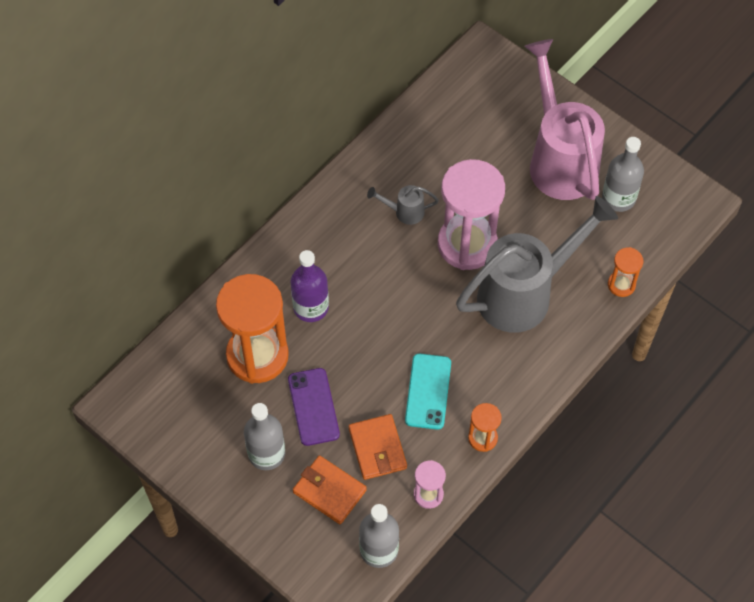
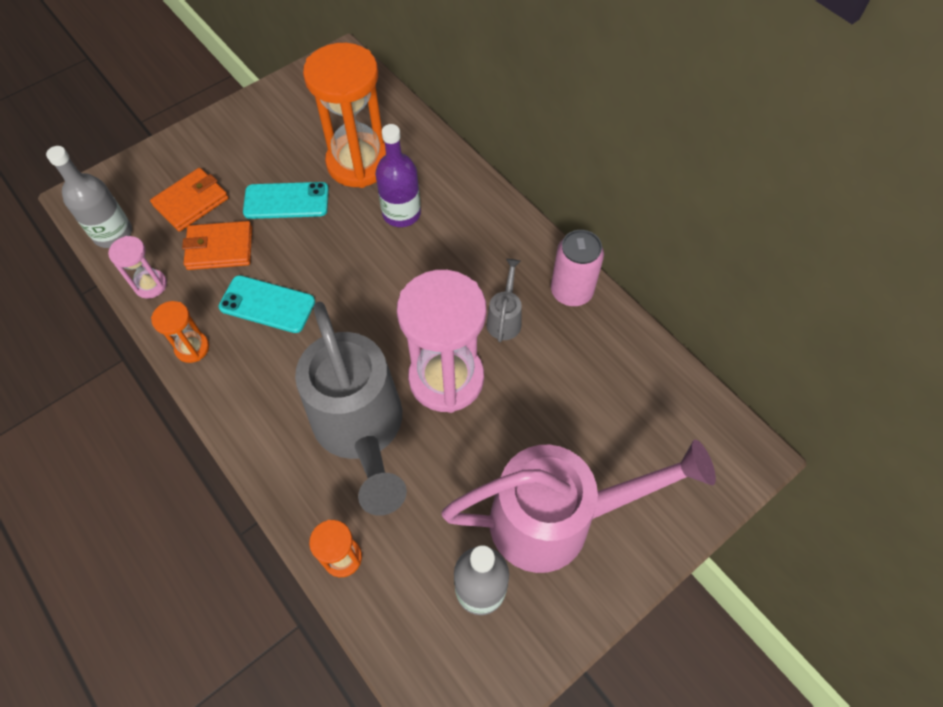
camera: 100 degrees right, 0 degrees up
grey bottle [244,403,285,470] -> none
purple phone [288,368,340,446] -> turquoise phone [243,182,329,219]
none -> pink can [551,230,604,306]

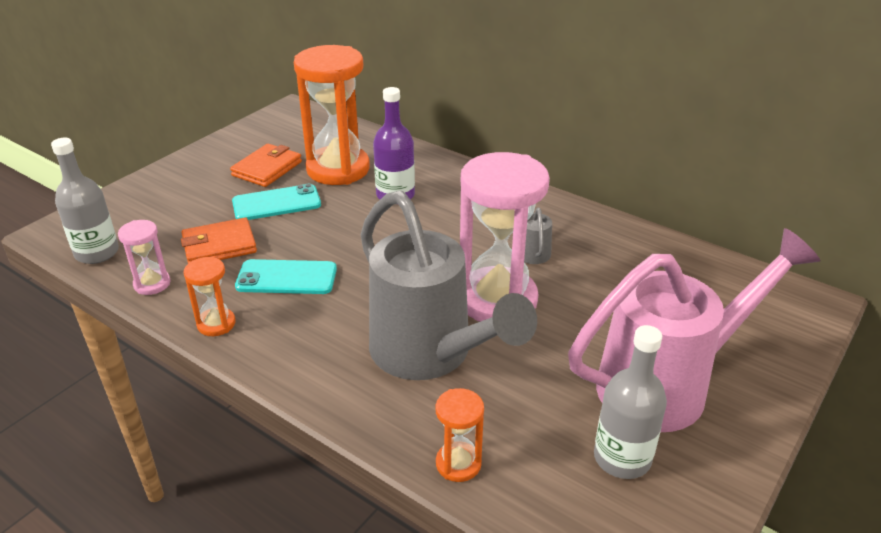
camera: 15 degrees left, 25 degrees down
orange wallet [150,168,229,232] -> orange wallet moved to [230,144,302,187]
pink can [551,230,604,306] -> none

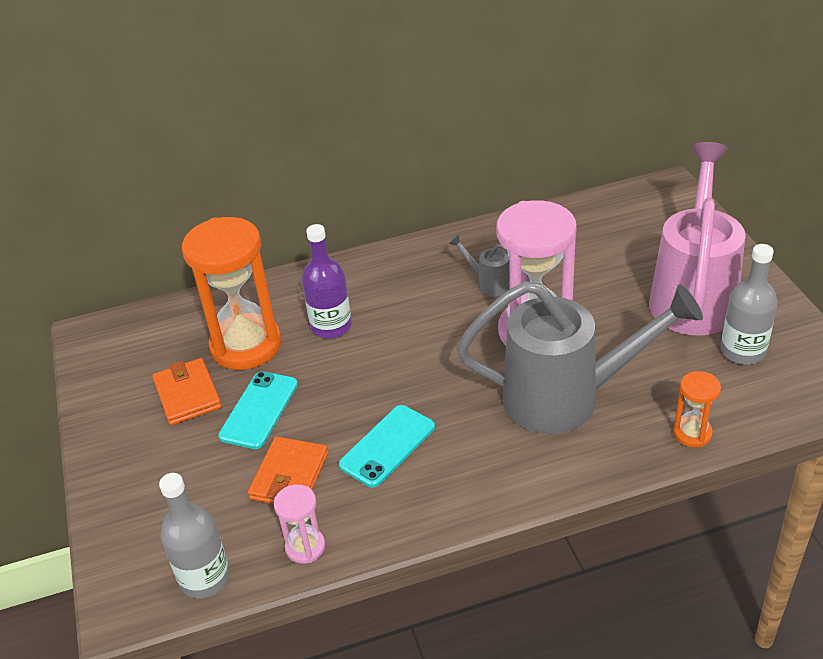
camera: 50 degrees left, 5 degrees up
orange hourglass [184,257,235,336] -> none

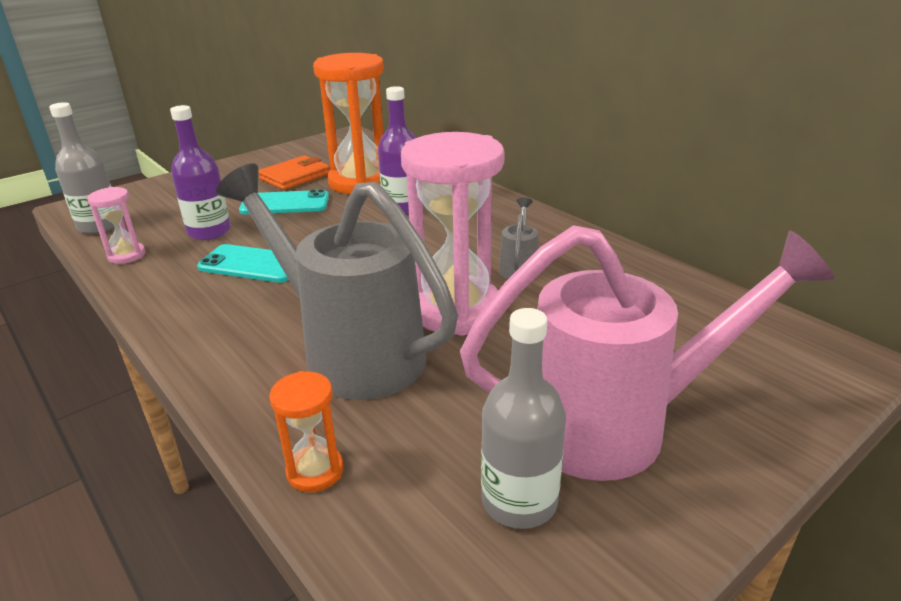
camera: 65 degrees right, 10 degrees down
orange wallet [248,437,328,504] -> purple bottle [170,105,231,240]
grey watering can [457,281,703,434] -> grey watering can turned 150 degrees clockwise [216,163,458,400]

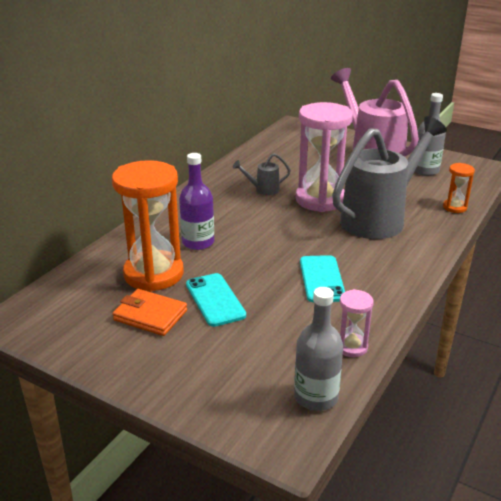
camera: 110 degrees left, 0 degrees up
purple bottle [170,105,231,240] -> none
grey watering can [216,163,458,400] -> grey watering can turned 150 degrees counterclockwise [332,116,447,239]

